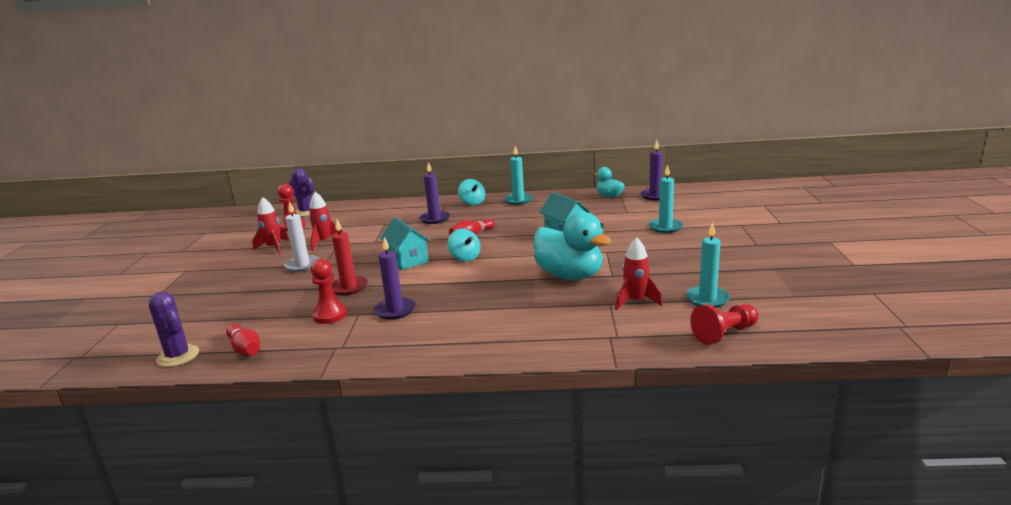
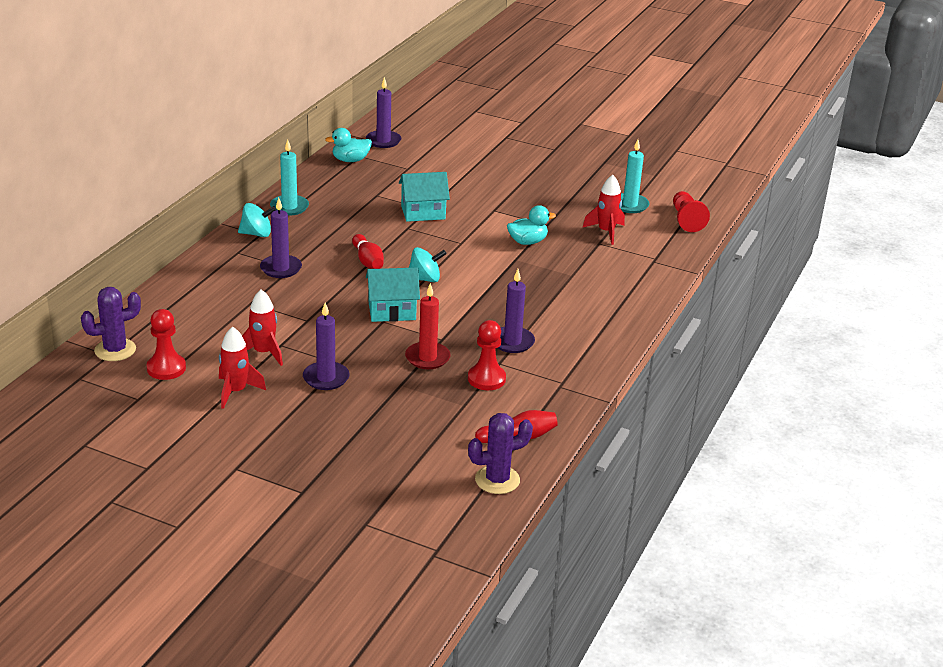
camera: 70 degrees left, 10 degrees up
white candle [284,201,320,272] -> purple candle [303,302,349,390]
turquoise duck [533,212,611,280] -> turquoise duck [507,205,556,245], size x0.53
turquoise candle [648,164,683,233] -> none

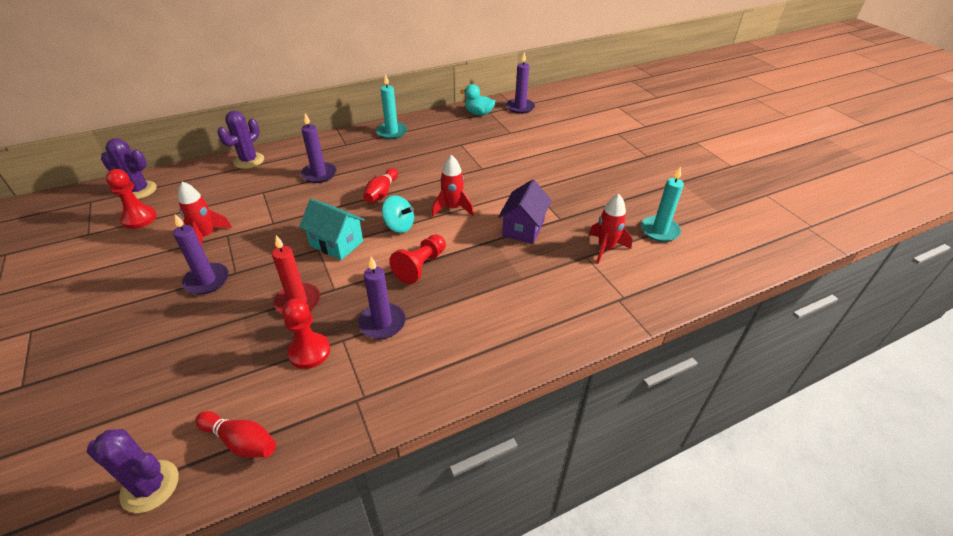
camera: 40 degrees right, 10 degrees up
red rocket [219,326,266,409] -> red rocket moved to [432,155,474,216]
turquoise spinning top [238,203,276,237] -> none
turquoise house [399,172,450,222] -> none
turquoise duck [507,205,556,245] -> purple house [498,179,552,244]
red pawn [673,191,710,232] -> red pawn moved to [389,234,446,284]
none -> purple cactus [217,111,264,169]

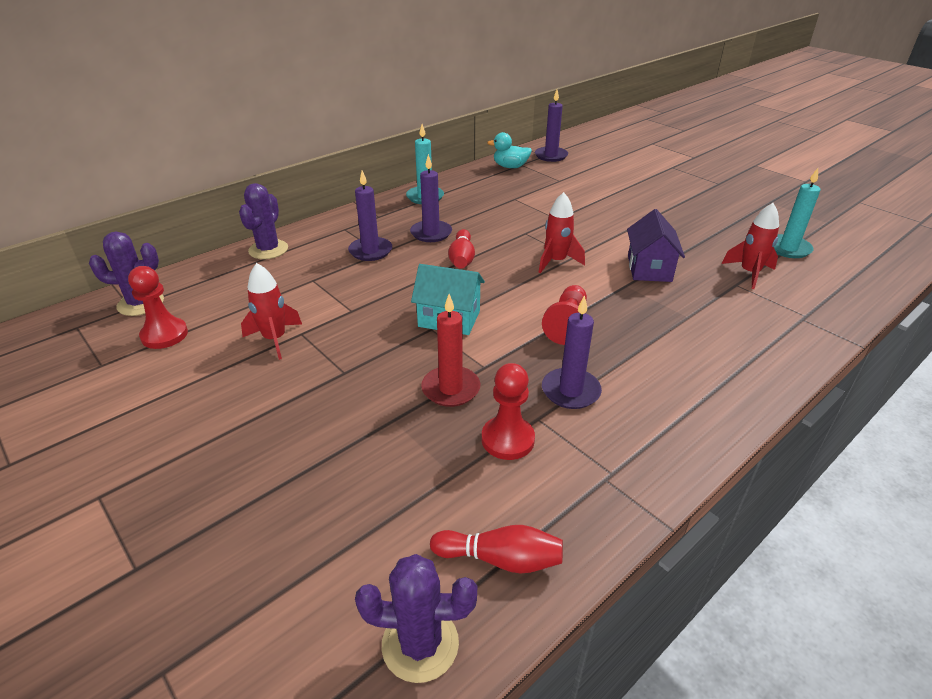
camera: 15 degrees left, 5 degrees down
purple candle [173,214,229,294] -> purple candle moved to [410,154,452,242]
turquoise spinning top [382,195,414,233] -> none

